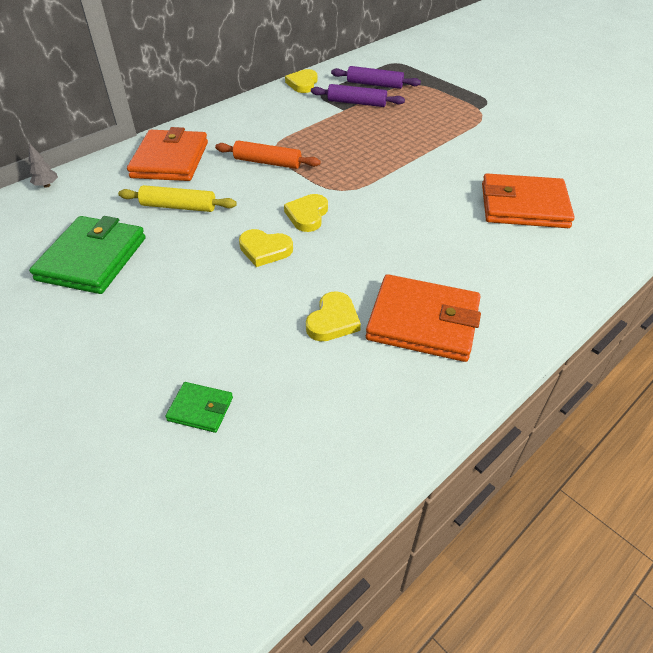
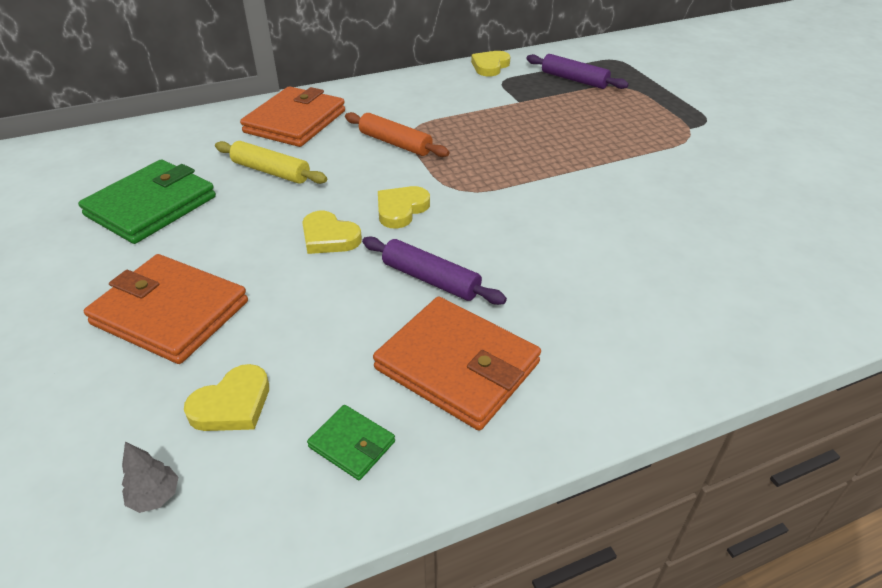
camera: 20 degrees right, 5 degrees down
grey tree [29,143,58,188] -> grey tree moved to [122,442,179,513]
green wallet [165,382,233,433] -> green wallet moved to [307,405,395,480]
yellow heart [306,291,361,341] -> yellow heart moved to [184,364,269,431]
purple rolling pin [311,84,405,107] -> purple rolling pin moved to [362,236,507,305]
orange wallet [482,173,575,228] -> orange wallet moved to [84,254,248,364]

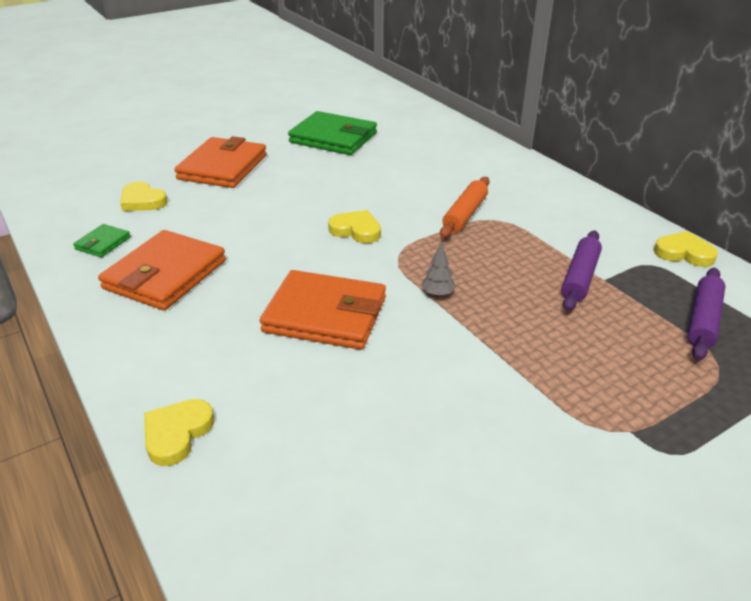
camera: 80 degrees right, 5 degrees down
grey tree [122,442,179,513] -> grey tree moved to [421,243,456,297]
yellow rolling pin [215,141,327,184] -> none
orange wallet [240,86,345,147] -> orange wallet moved to [260,270,386,350]
yellow heart [302,211,362,254] -> yellow heart moved to [144,399,214,466]
purple rolling pin [362,236,507,305] -> purple rolling pin moved to [561,231,602,311]

